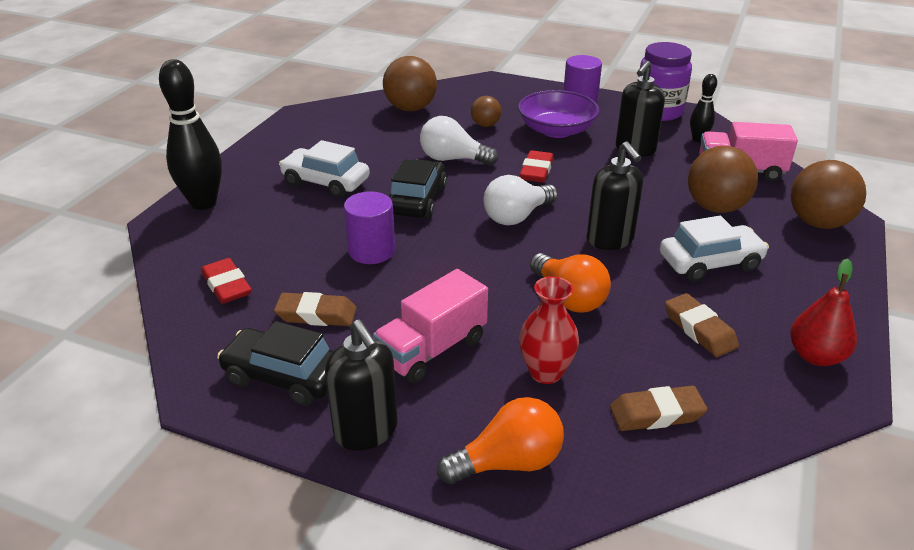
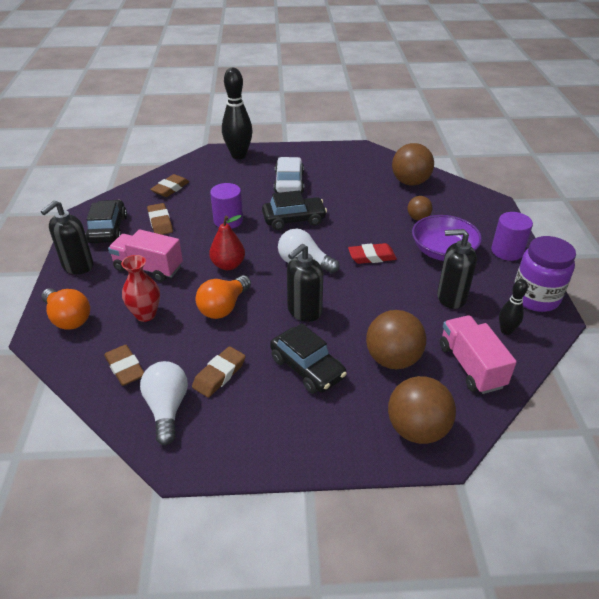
camera: 65 degrees right, 5 degrees up
red eraser [201,258,252,304] -> brown eraser [150,174,189,197]
white light bulb [420,116,498,165] -> white light bulb moved to [140,361,188,445]
white car [660,216,769,282] -> black car [270,323,347,394]
red pear [790,259,857,366] -> red pear moved to [209,215,245,270]

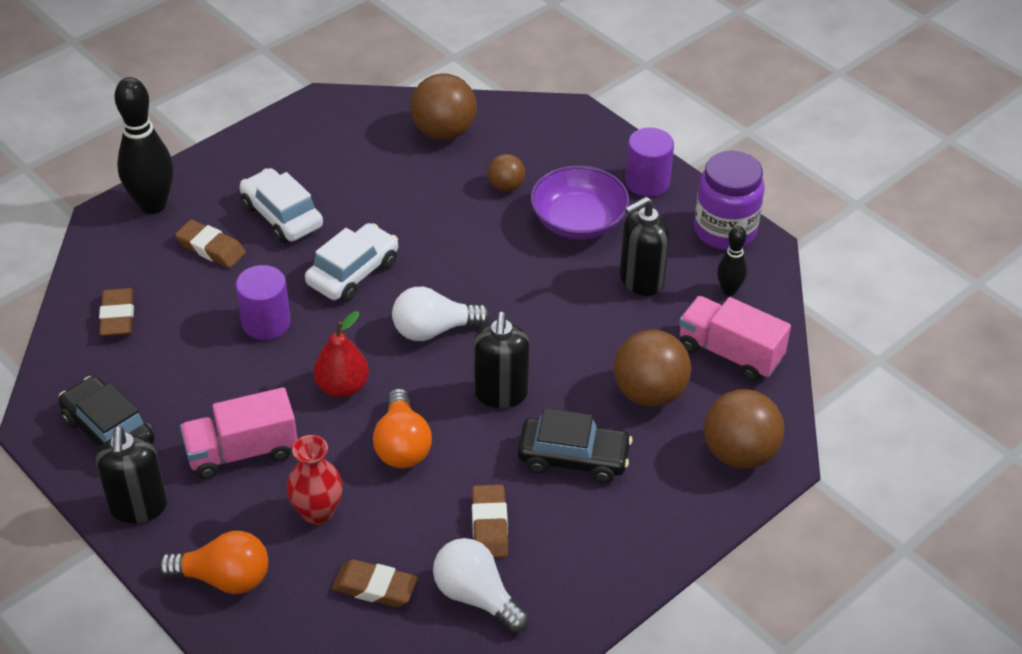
camera: 40 degrees left, 5 degrees up
brown eraser [147,203,173,235] -> brown eraser moved to [175,219,246,268]
black car [262,190,327,230] -> white car [305,223,398,302]
red eraser [348,243,397,264] -> none

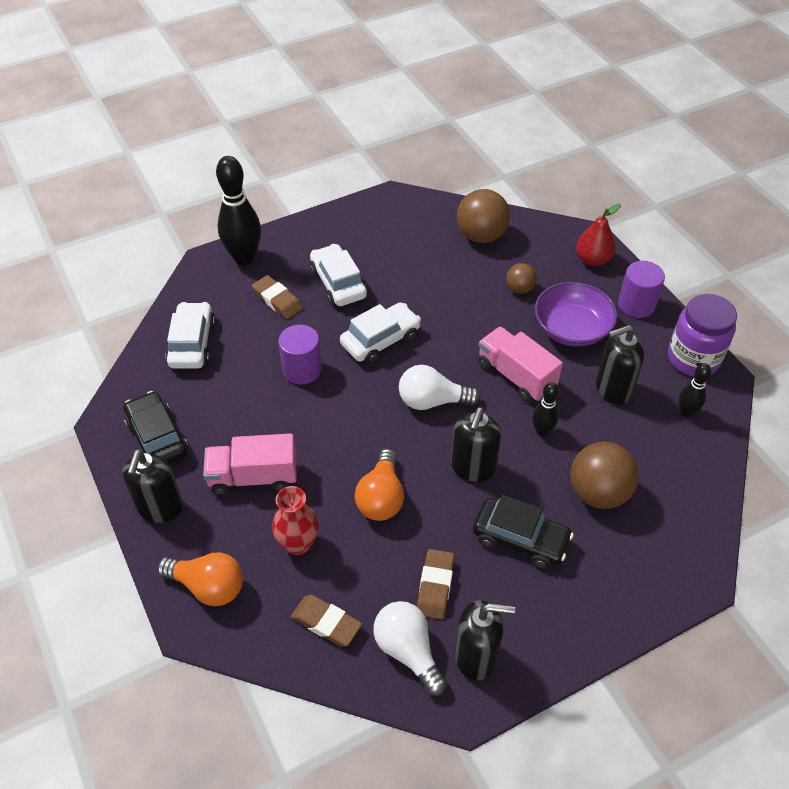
camera: 15 degrees right, 5 degrees up
brown eraser [99,288,134,336] -> white car [165,302,215,369]
red pear [313,311,369,398] -> red pear moved to [576,204,621,266]
pink truck [679,296,791,382] -> pink truck moved to [478,327,563,402]
brown ball [704,389,784,469] -> none
none -> black soap dispenser [455,600,515,681]
none -> black bowling pin [532,382,559,436]

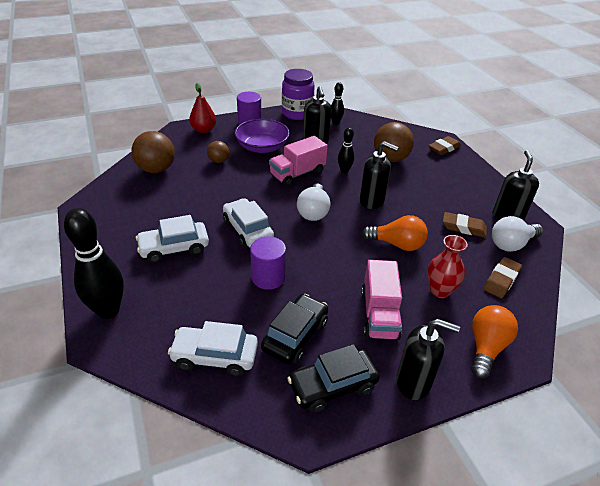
camera: 85 degrees left, 10 degrees down
brown eraser [252,275,303,319] -> brown eraser moved to [428,136,461,155]
black car [473,495,574,569] -> black car moved to [261,294,328,364]

